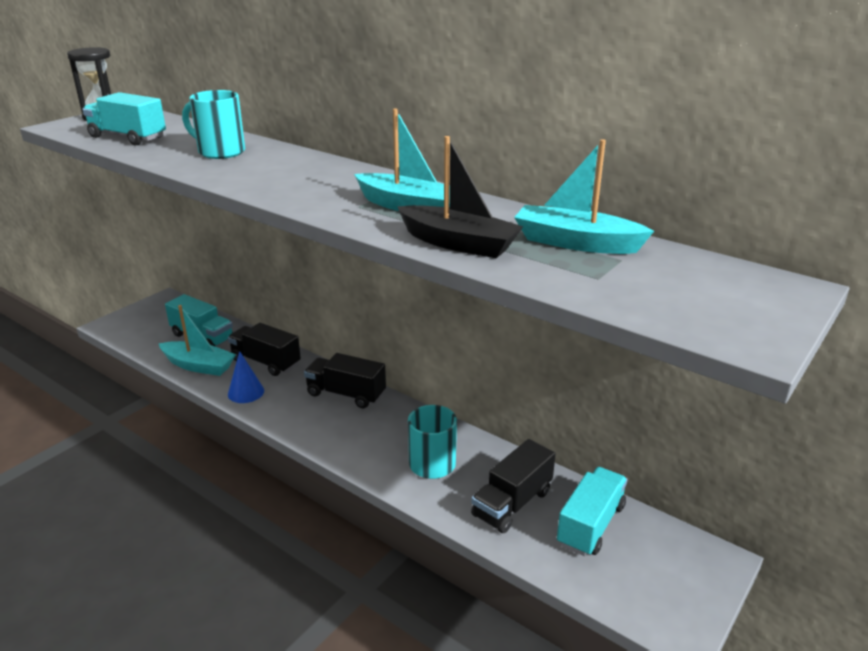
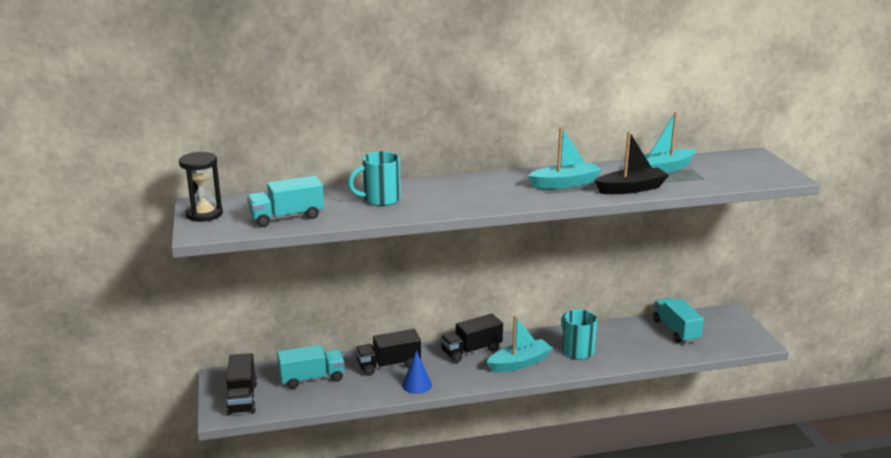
camera: 50 degrees left, 5 degrees down
turquoise boat [159,305,236,376] -> turquoise boat moved to [486,315,553,372]
black truck [471,439,555,533] -> black truck moved to [226,353,257,416]

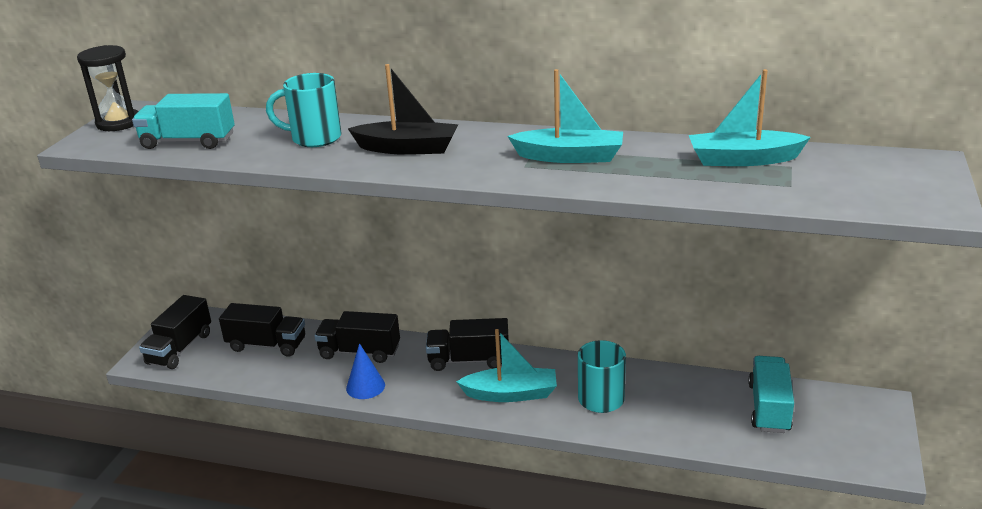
camera: 30 degrees right, 5 degrees up
turquoise truck [277,345,345,389] -> black truck [219,303,305,357]
black boat [595,131,669,194] -> black boat moved to [348,64,458,155]

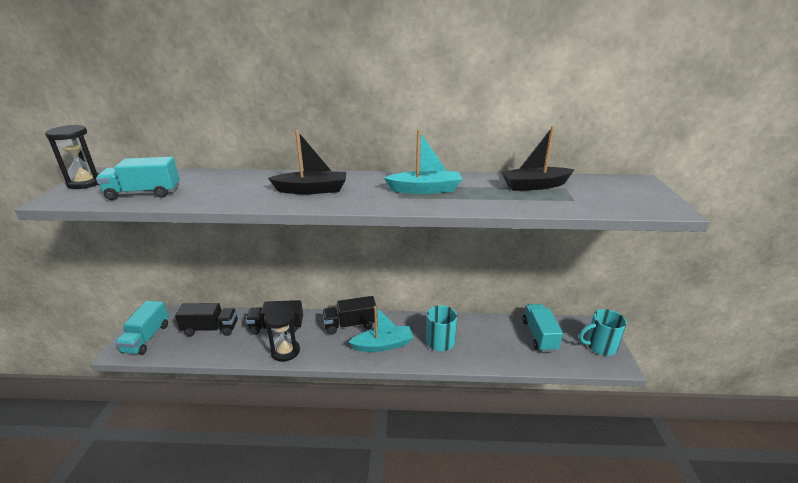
camera: 15 degrees left, 0 degrees up
black truck [139,295,211,369] -> turquoise truck [115,301,169,355]
turquoise mug [266,73,341,147] -> turquoise mug moved to [579,309,627,356]
blue cone [346,343,385,399] -> black hourglass [264,306,300,362]
turquoise boat [689,69,811,166] -> black boat [501,126,575,191]

